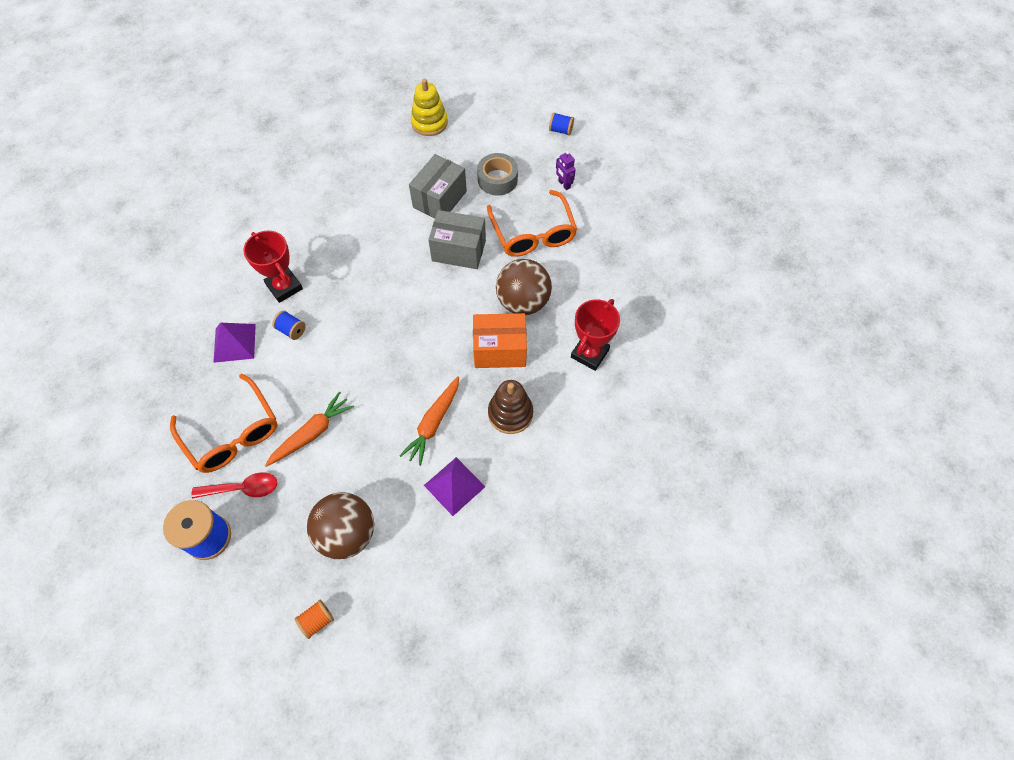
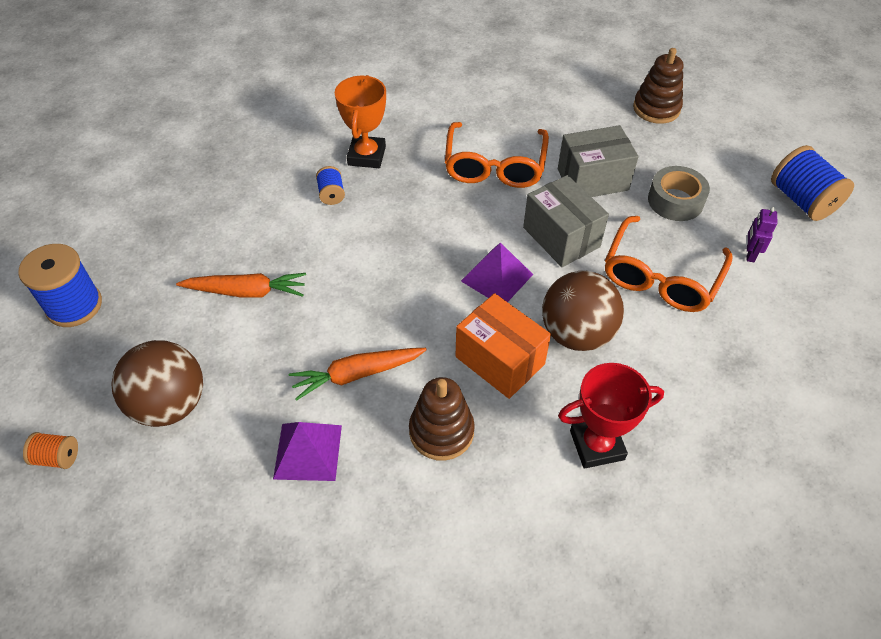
camera: 45 degrees right, 10 degrees down
orange glasses [170,374,278,473] -> orange glasses moved to [445,122,549,188]
red spoon [192,473,277,498] -> none
purple pyramid [213,323,256,363] -> purple pyramid moved to [461,242,533,302]
red trophy [243,231,303,303] -> orange trophy [335,75,386,168]
yellow stacking toy [411,79,448,136] -> brown stacking toy [633,48,683,124]
blue spool [549,113,574,135] -> blue spool [771,145,854,221], size x1.93

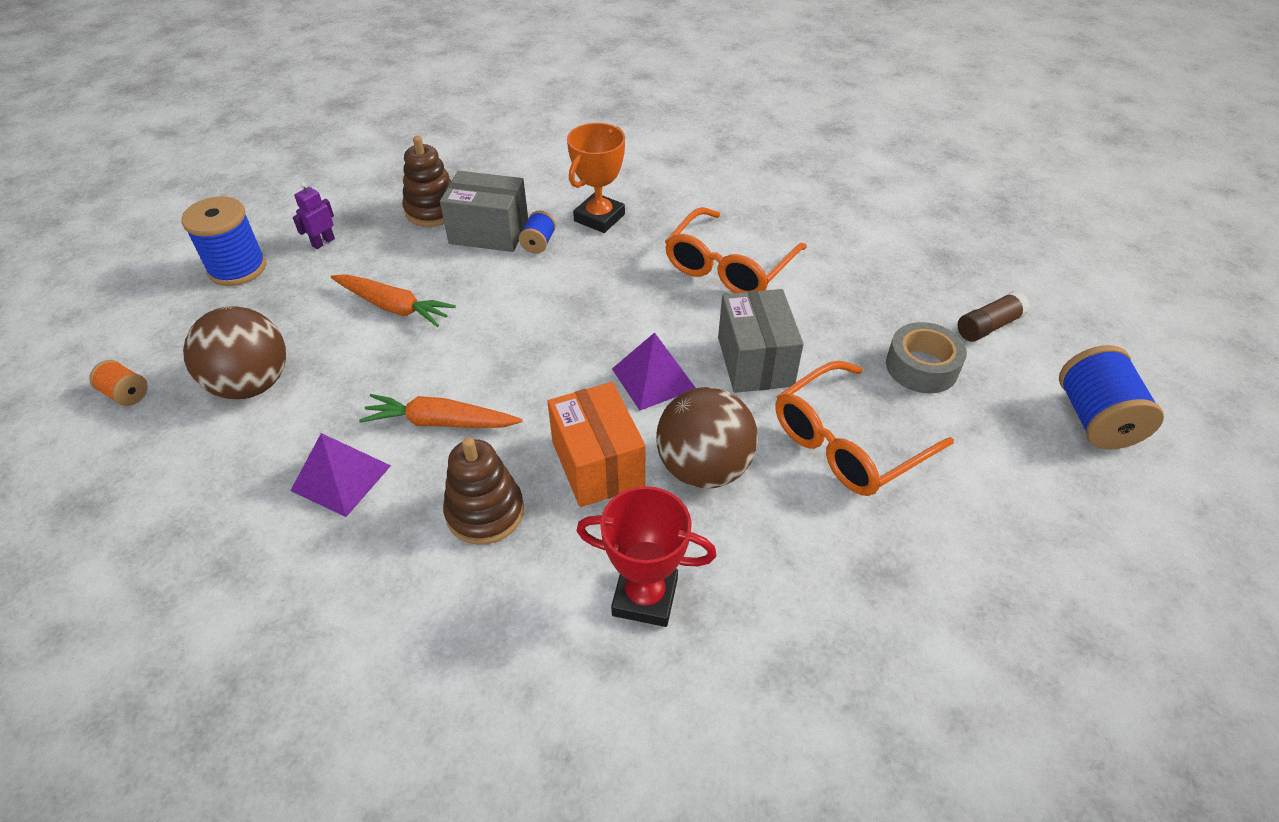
camera: 25 degrees right, 5 degrees down
grey box [558,125,638,197] -> grey box moved to [440,171,528,252]
brown stacking toy [633,48,683,124] -> brown stacking toy moved to [402,136,451,227]
purple robot [747,207,777,262] -> purple robot moved to [293,182,335,249]
none -> brown glue stick [958,291,1030,342]

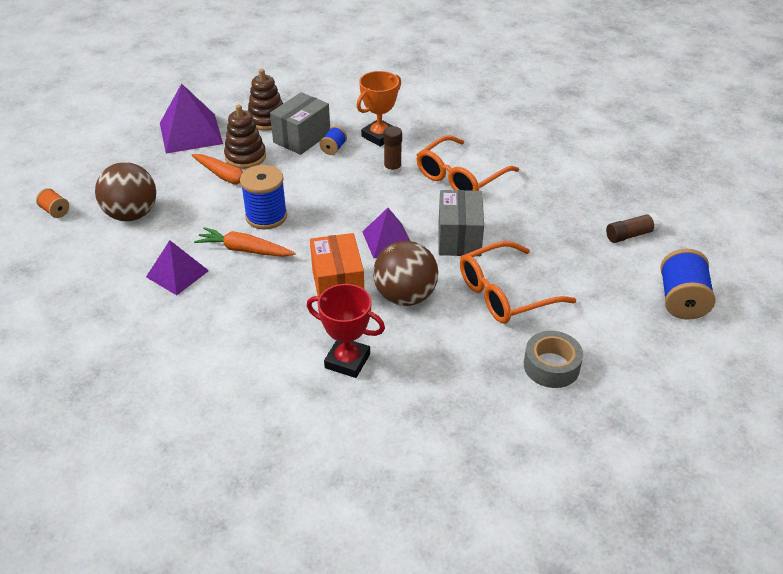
camera: 10 degrees right, 5 degrees down
blue spool [181,196,266,286] -> blue spool moved to [240,165,287,230]
purple robot [293,182,335,249] -> purple pyramid [160,83,223,154]
grey box [440,171,528,252] -> grey box turned 75 degrees counterclockwise [270,92,330,155]
brown stacking toy [443,437,524,545] -> brown stacking toy moved to [224,105,266,169]
grey tape [886,322,967,393] -> grey tape moved to [524,331,583,388]
none -> brown glue stick [383,126,402,175]

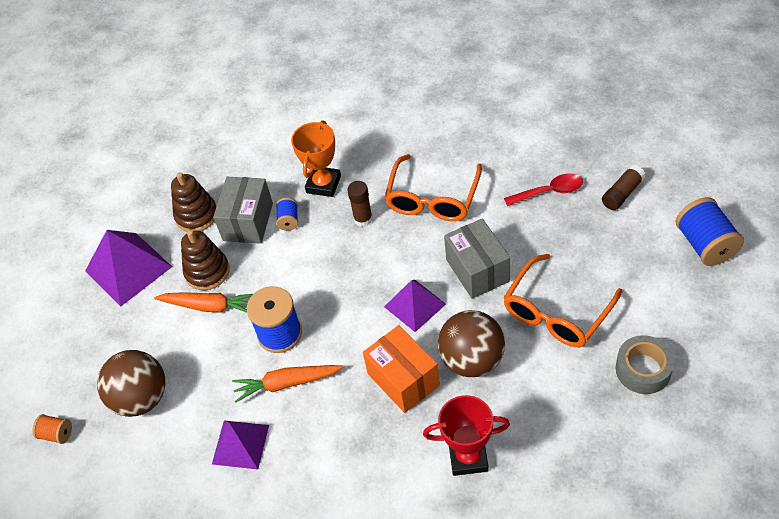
camera: 20 degrees left, 10 degrees up
none -> red spoon [504,174,583,206]

